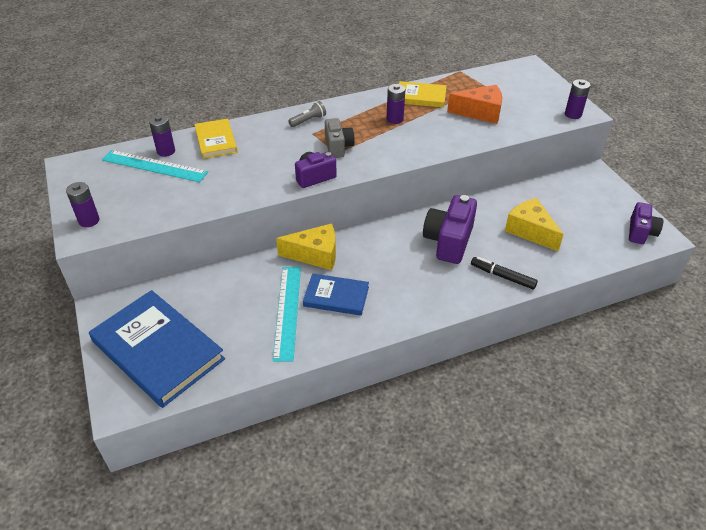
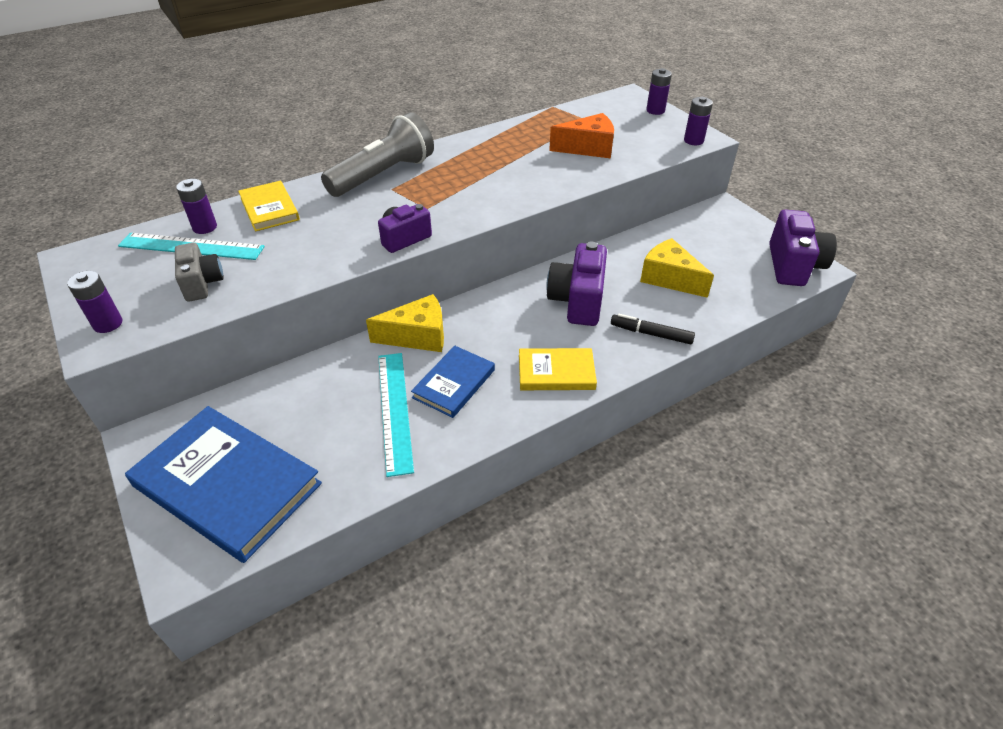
camera: 10 degrees left, 0 degrees up
grey flashlight [288,101,326,127] -> grey flashlight [321,112,434,197], size x2.41
blue book [303,273,369,316] -> blue book turned 60 degrees counterclockwise [411,346,495,418]
grey camera [325,118,355,158] -> grey camera moved to [175,243,224,302]
purple battery [386,84,406,124] -> purple battery moved to [646,68,672,115]
yellow book [399,81,447,108] -> yellow book moved to [519,348,597,390]
purple camera [629,202,664,244] -> purple camera [769,210,837,286], size x1.59

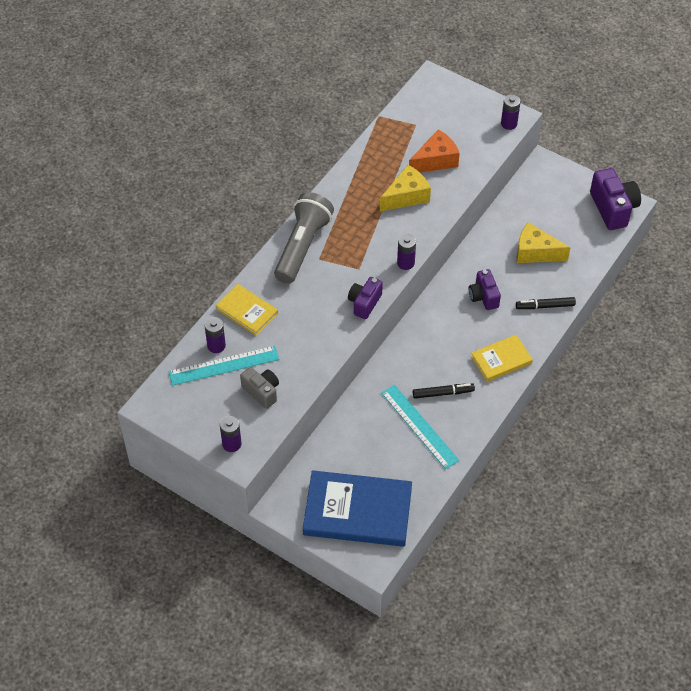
camera: 25 degrees left, 10 degrees up
yellow cheese [366,294,444,352] -> yellow cheese moved to [380,165,431,212]
blue book [411,346,495,418] -> black marker [413,383,475,399]
purple camera [546,241,607,326] -> purple camera [469,269,501,310], size x0.63
purple battery [646,68,672,115] -> purple battery moved to [397,234,416,270]

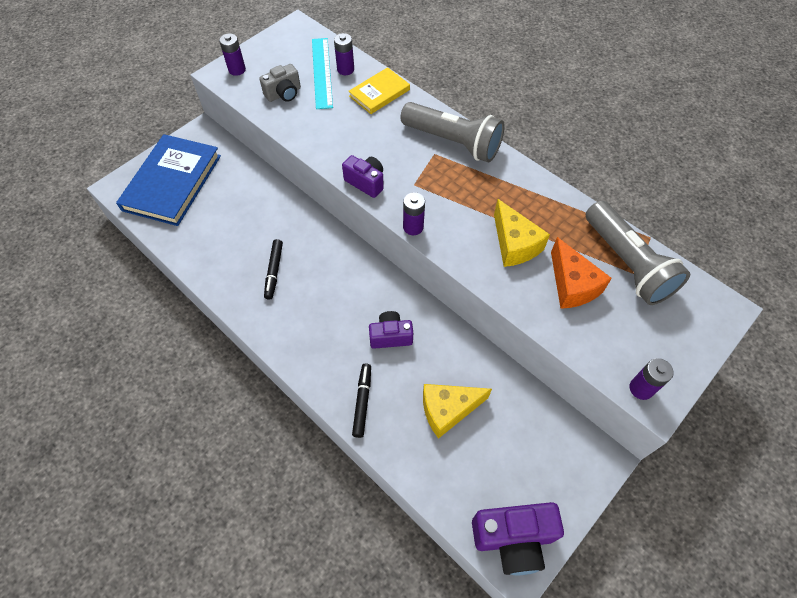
camera: 100 degrees right, 5 degrees up
turquoise ruler [381,385,459,469] -> none
yellow book [471,335,533,382] -> none
yellow cheese [517,222,570,263] -> yellow cheese turned 135 degrees counterclockwise [423,384,492,439]
none -> grey flashlight [586,201,690,305]

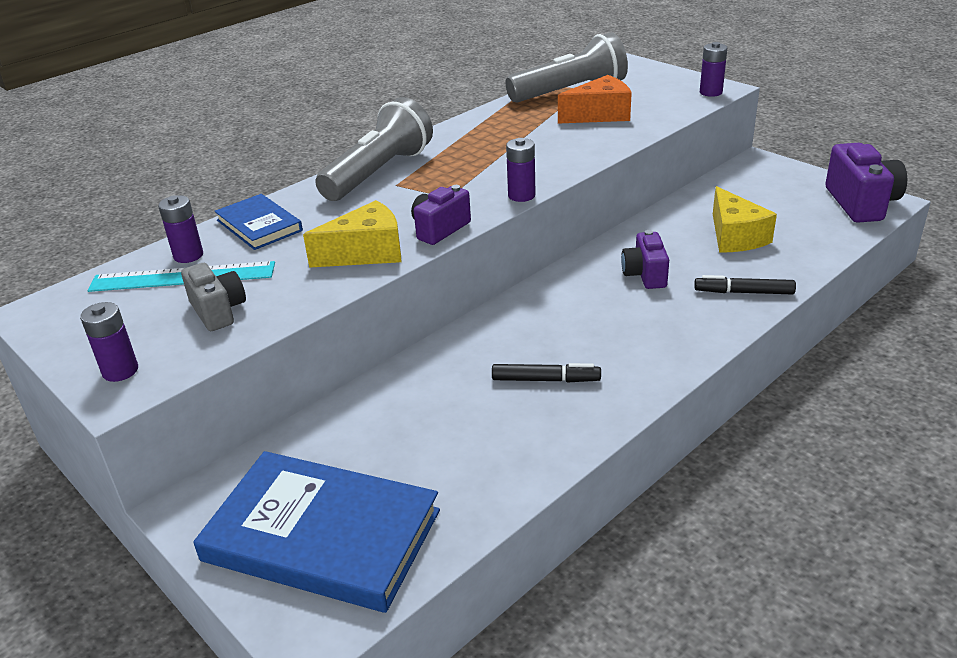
camera: 85 degrees left, 25 degrees down
yellow book [349,67,410,114] -> blue book [215,194,303,250]
yellow cheese [494,199,550,267] -> yellow cheese moved to [303,200,401,268]

